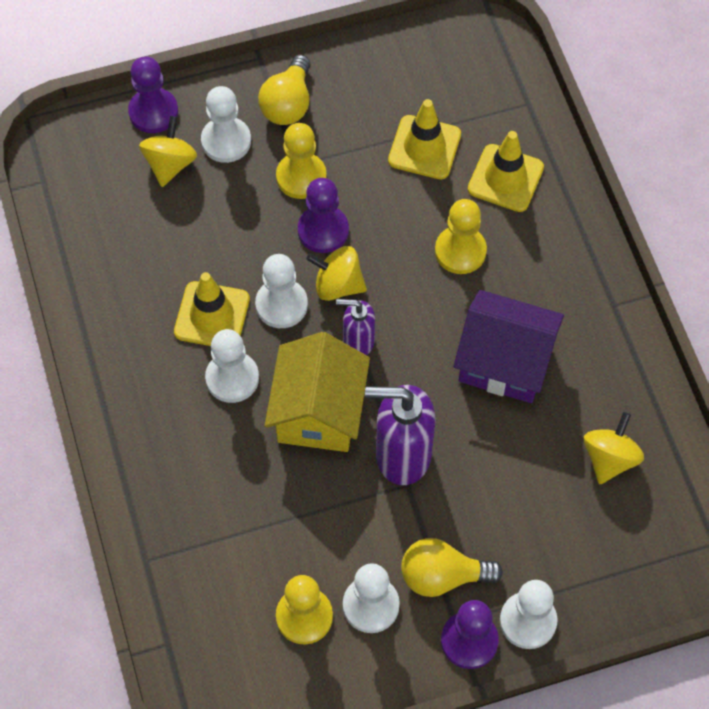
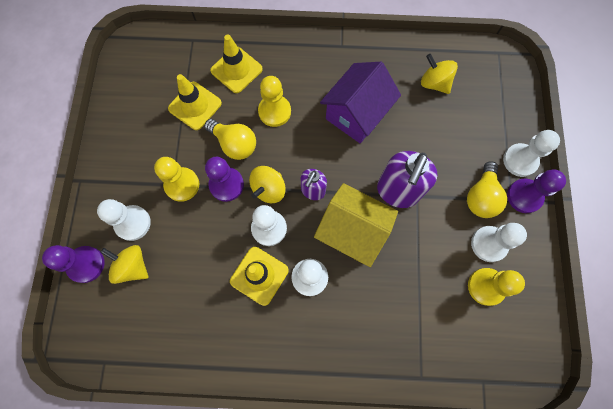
camera: 70 degrees left, 10 degrees up
yellow light bulb [258,55,311,125] -> yellow light bulb moved to [205,119,256,160]

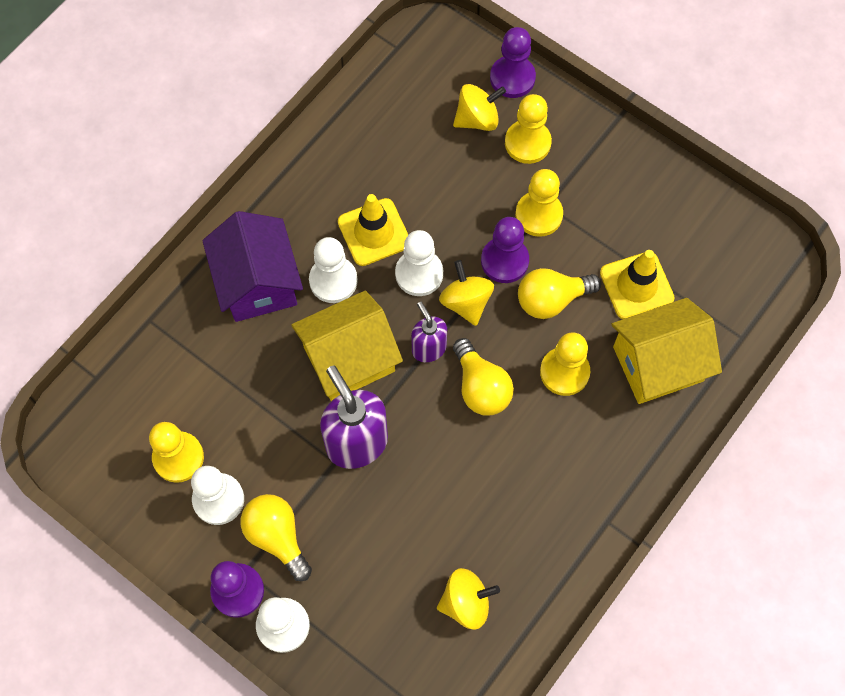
camera: 125 degrees right, 5 degrees down
white pawn [97,199,151,241] -> yellow pawn [505,94,552,164]
yellow traffic cone [210,34,263,93] -> yellow house [611,298,722,404]
purple house [320,62,401,143] -> purple house moved to [202,211,303,322]
none -> yellow light bulb [453,338,514,416]

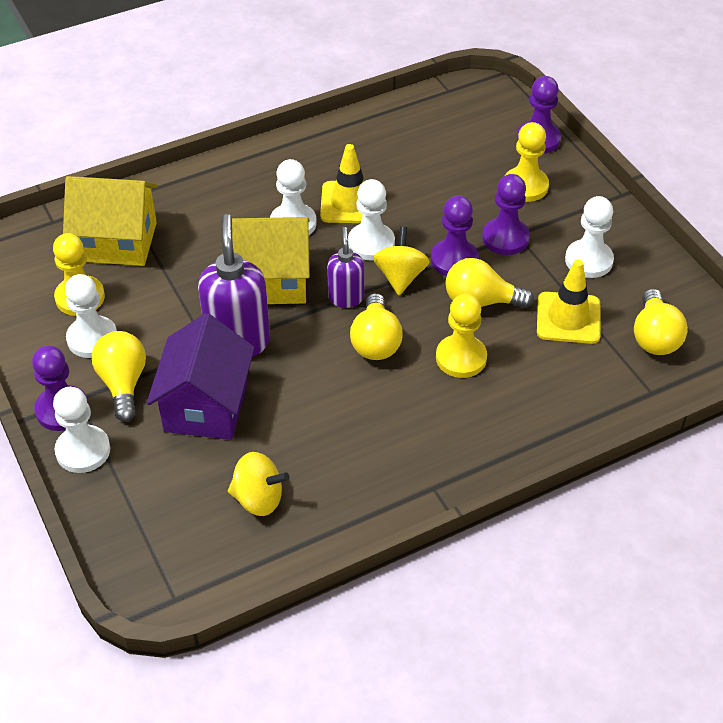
camera: 25 degrees right, 20 degrees down
purple house [202,211,303,322] -> purple house moved to [147,313,255,440]
yellow spinning top [453,84,506,131] -> none
yellow pawn [515,169,563,237] -> purple pawn [482,174,530,255]
yellow house [611,298,722,404] -> yellow house moved to [63,176,158,266]
none -> white pawn [565,196,614,278]
none -> yellow light bulb [634,289,688,355]

